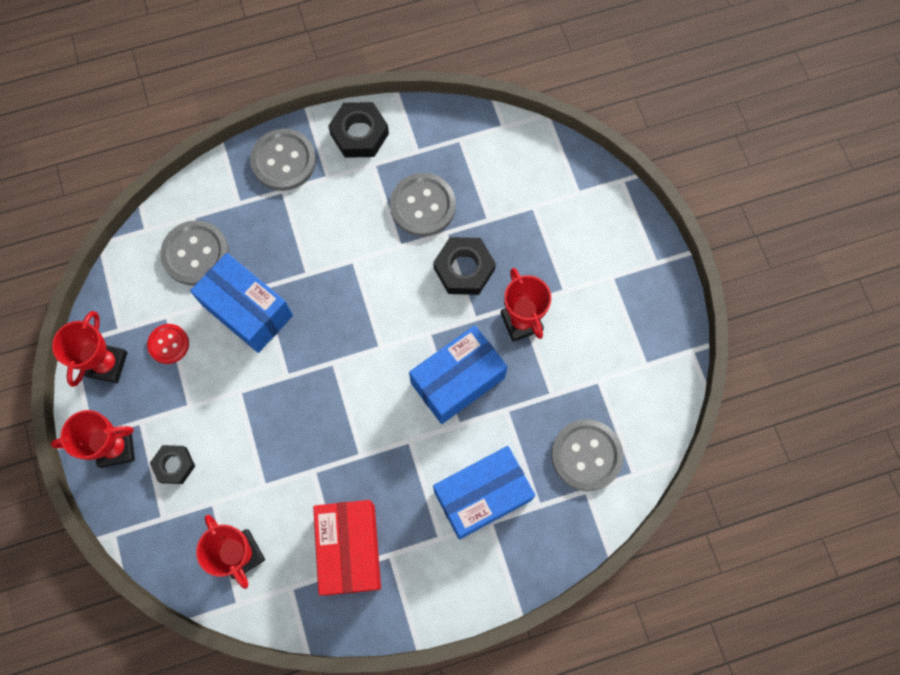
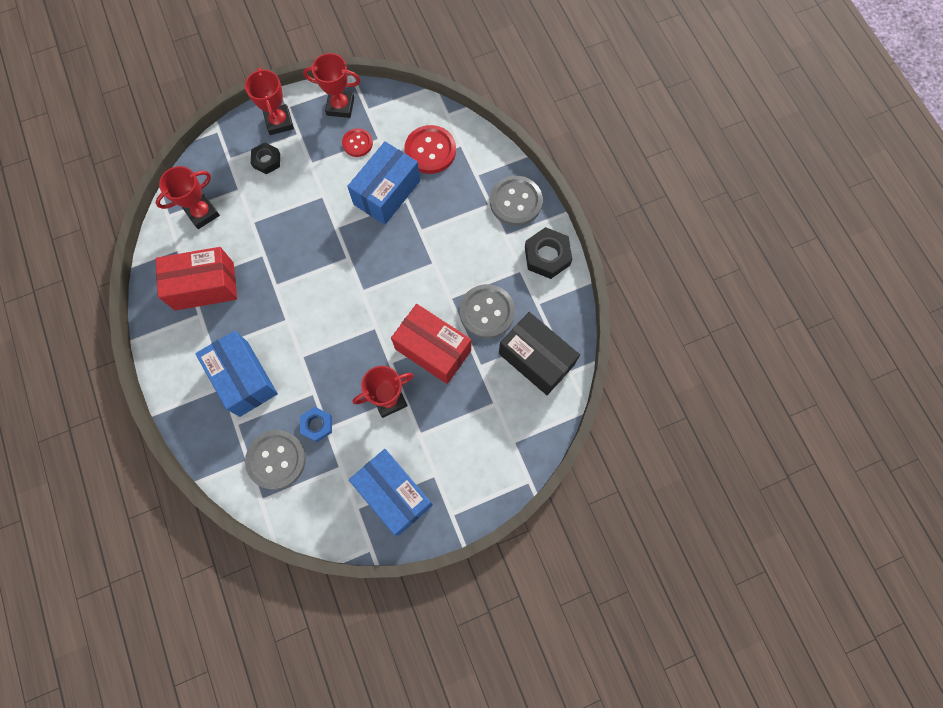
camera: 85 degrees right, 0 degrees up
grey button [160,220,229,286] -> red button [404,125,456,174]
blue box [409,325,508,424] -> blue box moved to [349,449,433,536]
black nut [433,237,496,295] -> red box [391,304,471,384]
none -> blue nut [300,407,332,442]
none -> black box [499,312,580,395]

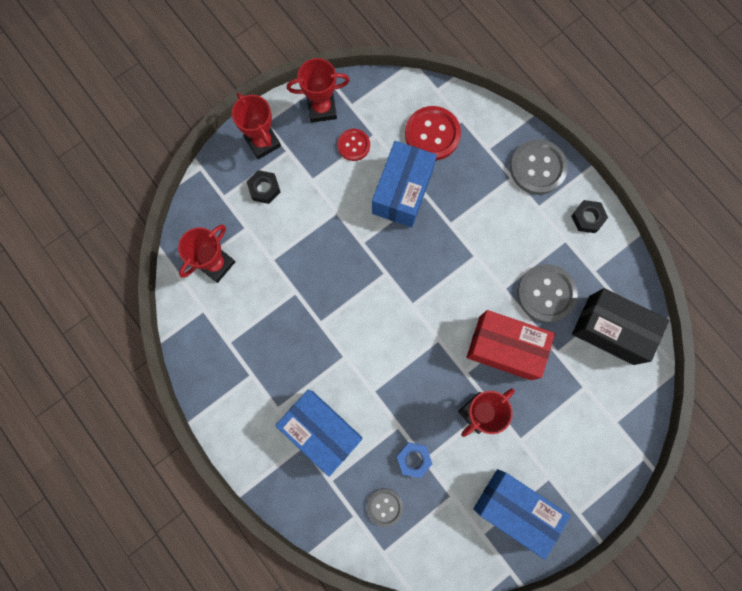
camera: 15 degrees left, 5 degrees up
red box [155,247,237,311] -> none
grey button [245,430,306,490] -> grey button [367,488,403,527], size x0.59
black nut [525,227,572,279] -> black nut [571,200,608,233], size x0.64

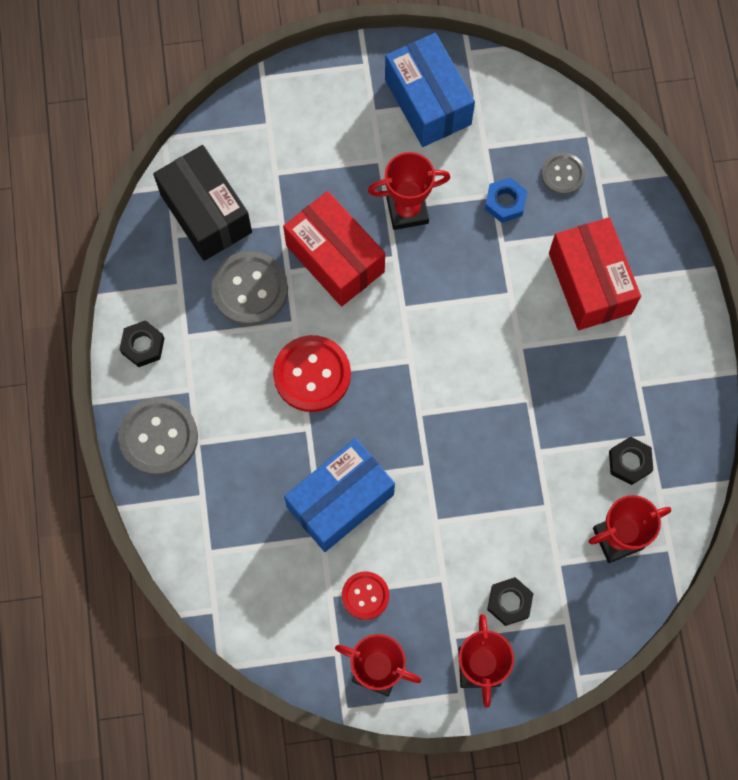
camera: 150 degrees left, 5 degrees down
blue box [275,389,362,477] -> red box [549,217,641,330]
red button [405,106,461,160] -> red button moved to [273,335,351,412]
none -> black nut [609,437,653,485]

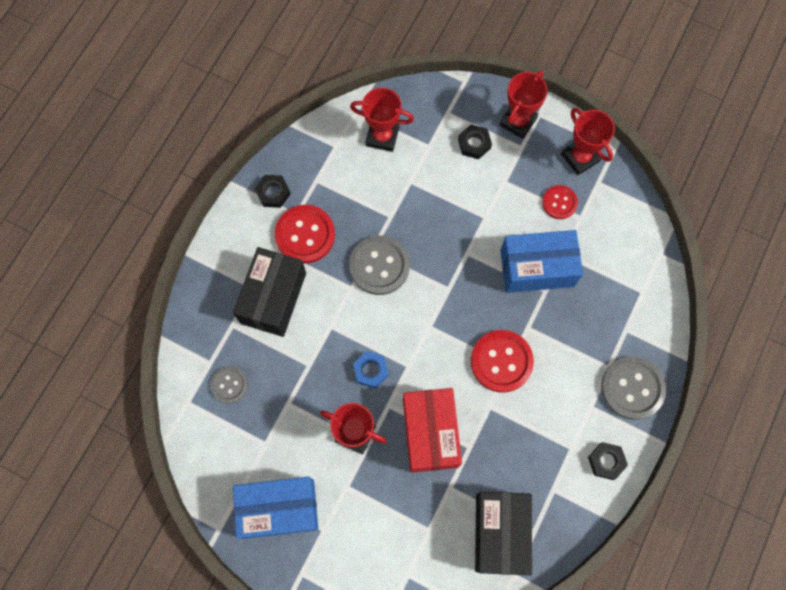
camera: 145 degrees left, 0 degrees up
grey button [211,251,288,326] -> grey button moved to [349,235,410,295]
blue box [385,33,475,147] -> blue box turned 75 degrees clockwise [233,477,318,539]
blue nut [485,177,527,223] -> blue nut moved to [353,351,389,388]
red box [549,217,641,330] -> black box [233,247,306,337]
black nut [609,437,653,485] -> black nut moved to [255,175,291,208]
none -> red button [275,205,335,264]

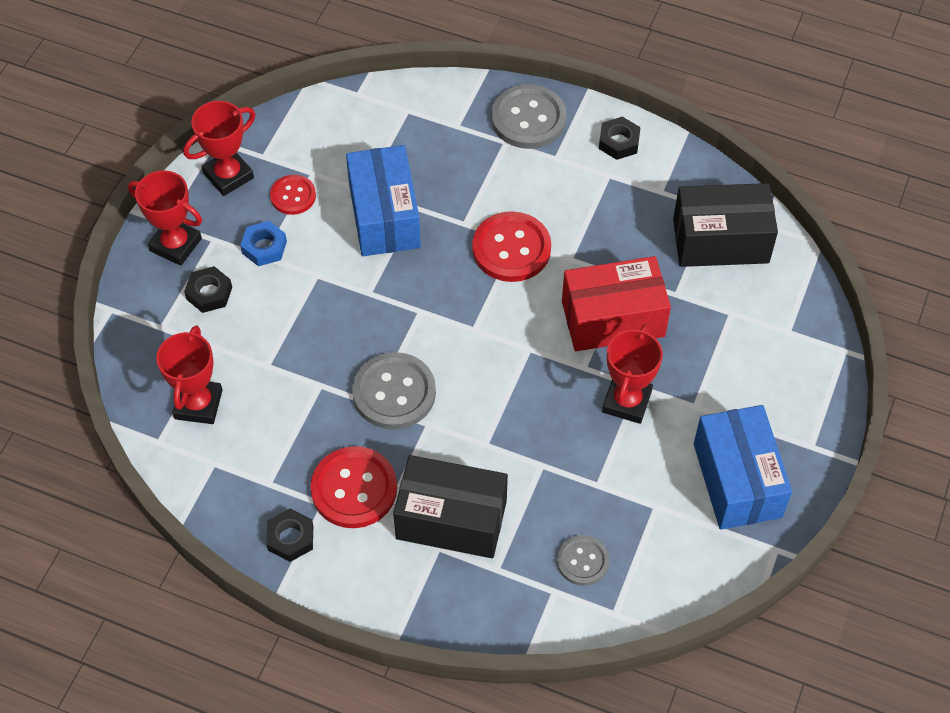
camera: 95 degrees left, 15 degrees down
blue nut [353,351,389,388] -> blue nut moved to [240,221,287,266]

